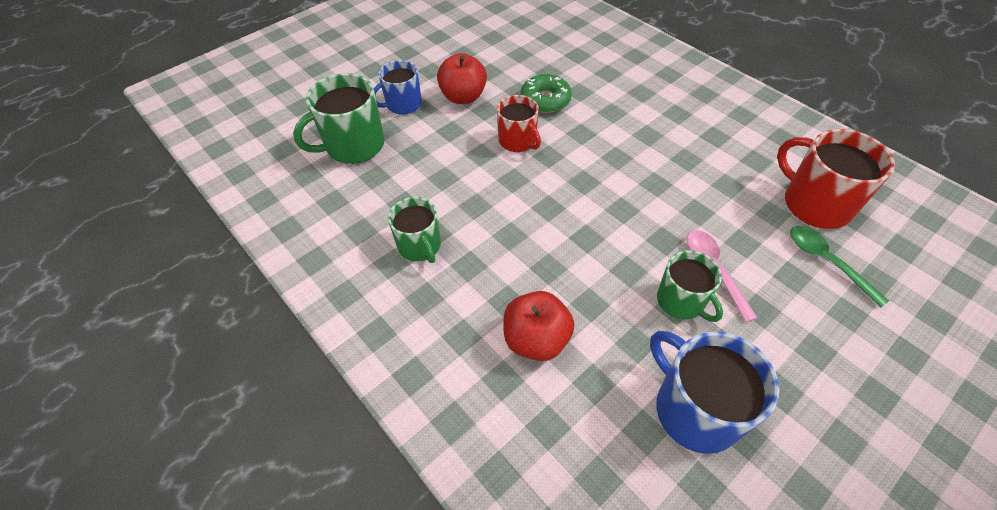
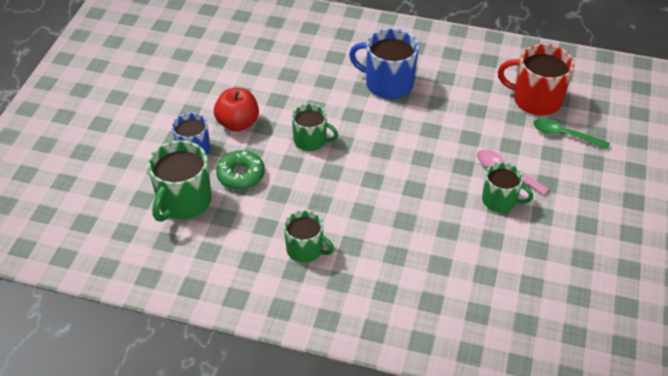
camera: 35 degrees left, 5 degrees down
red mug [497,95,541,152] -> green mug [292,104,338,151]
red apple [503,291,574,361] -> none
green donut [521,74,572,113] -> green donut moved to [216,150,265,190]
blue mug [650,331,780,454] -> blue mug moved to [349,28,419,99]

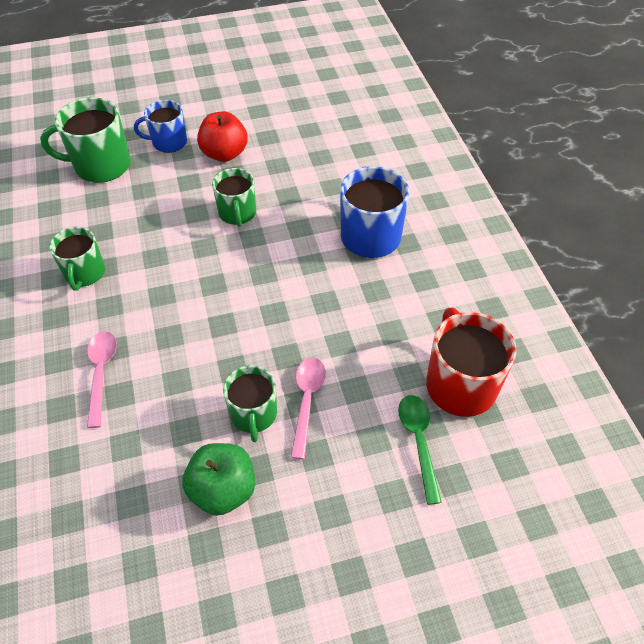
camera: 60 degrees right, 5 degrees up
green donut [216,150,265,190] -> none
none -> pink spoon [87,331,117,428]
none -> green apple [182,443,255,516]

